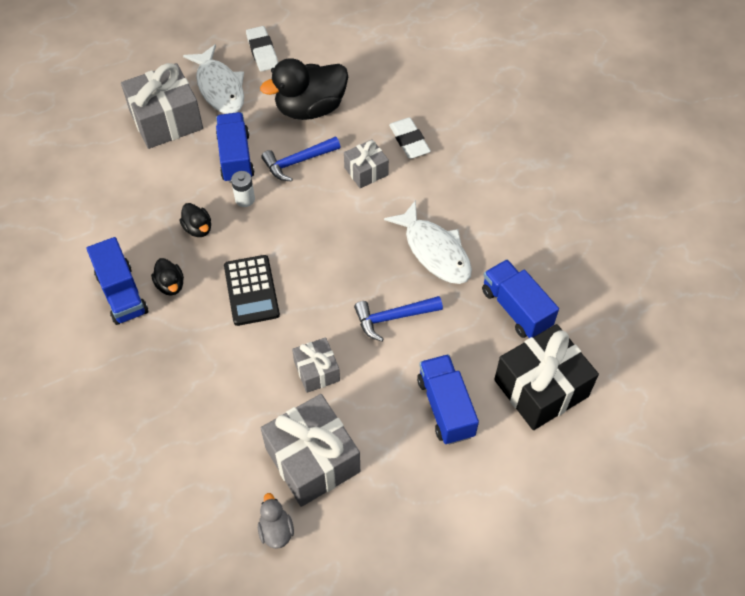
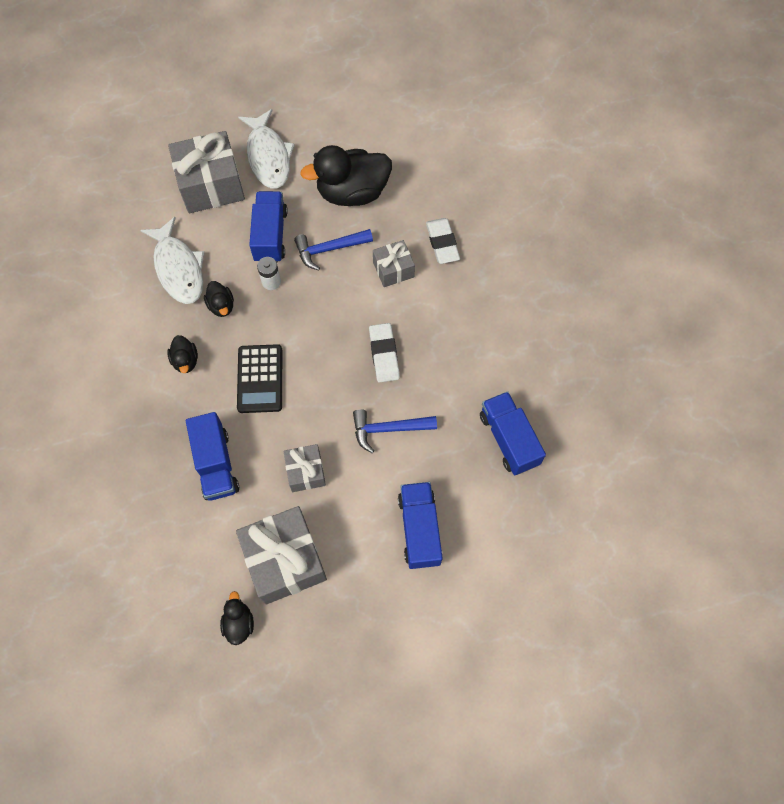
camera: 10 degrees right, 10 degrees up
blue truck [87,237,148,325] -> blue truck moved to [186,412,239,501]
white eraser [246,26,278,72] -> white eraser moved to [369,323,400,383]
grey duck [258,493,294,549] -> black duck [220,591,254,645]
white fish [384,200,472,284] -> white fish moved to [140,217,204,304]
black gift [494,324,599,430] -> none

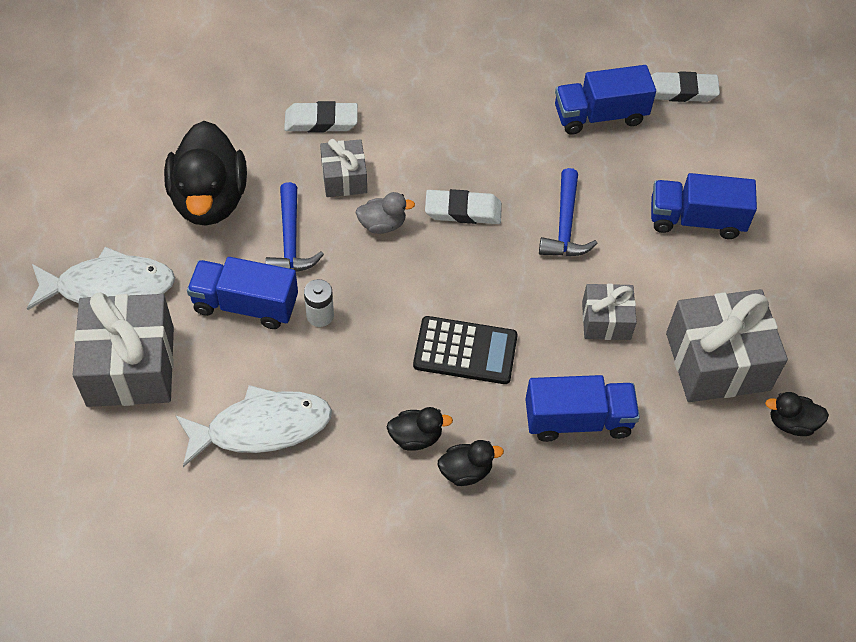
camera: 80 degrees left, 10 degrees down
black duck [204,281,234,317] -> black duck moved to [438,440,504,486]
none -> grey duck [355,192,415,234]
none -> white eraser [651,71,720,102]

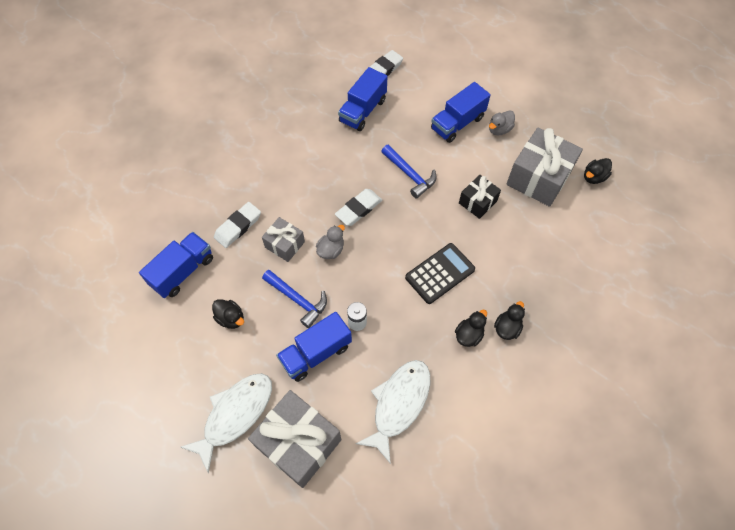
camera: 45 degrees left, 5 degrees up
black duck [164,121,247,226] -> black duck [212,299,244,329], size x0.46
blue truck [525,375,640,442] -> blue truck moved to [139,232,213,298]
grey gift [582,284,637,340] -> black gift [459,175,501,219]
none -> grey duck [489,111,515,135]

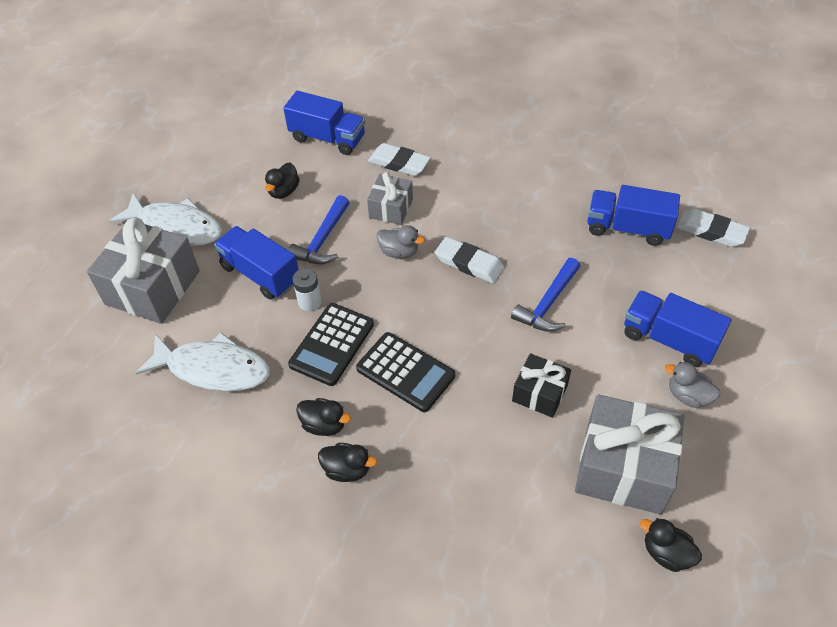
camera: 75 degrees right, 10 degrees down
none -> black calculator [288,303,374,386]

